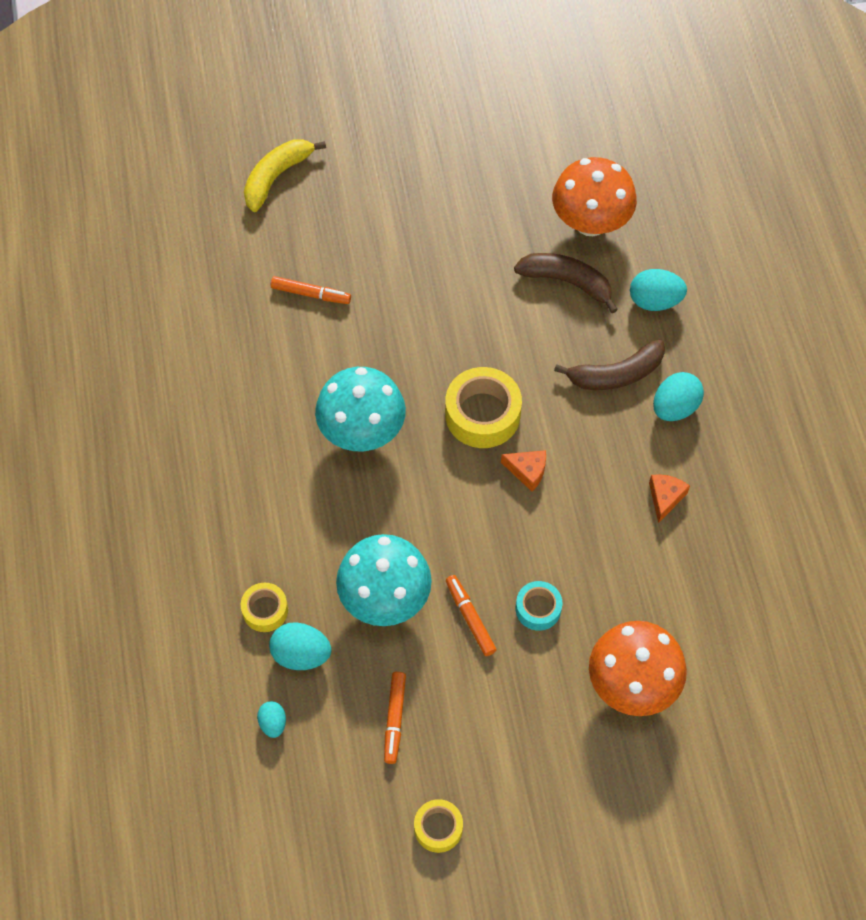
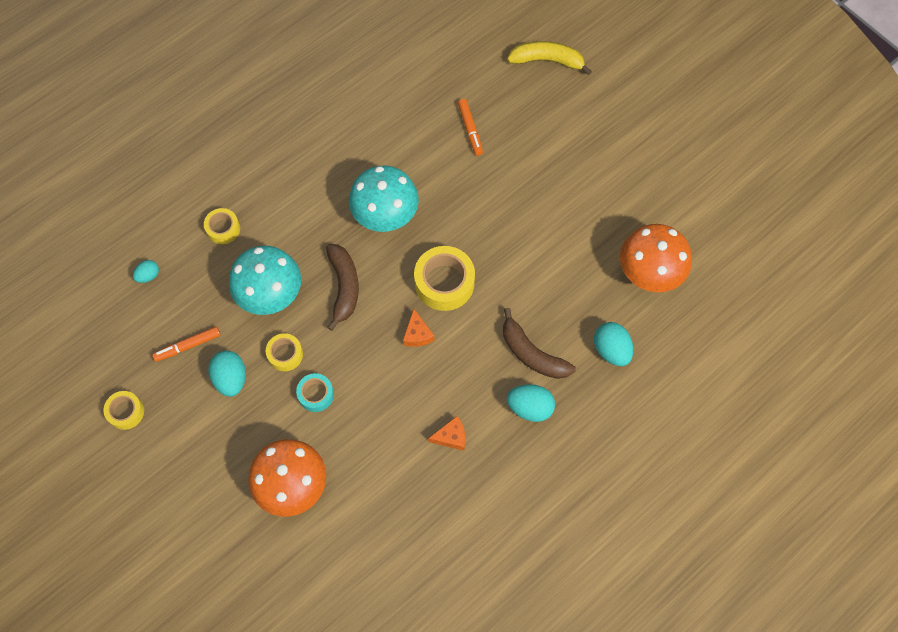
camera: 60 degrees right, 5 degrees up
turquoise egg [269,622,332,670] -> turquoise egg moved to [208,351,246,397]
orange marker [446,575,497,656] -> yellow tape [266,333,303,371]
brown banana [514,253,618,313] -> brown banana moved to [326,244,359,331]

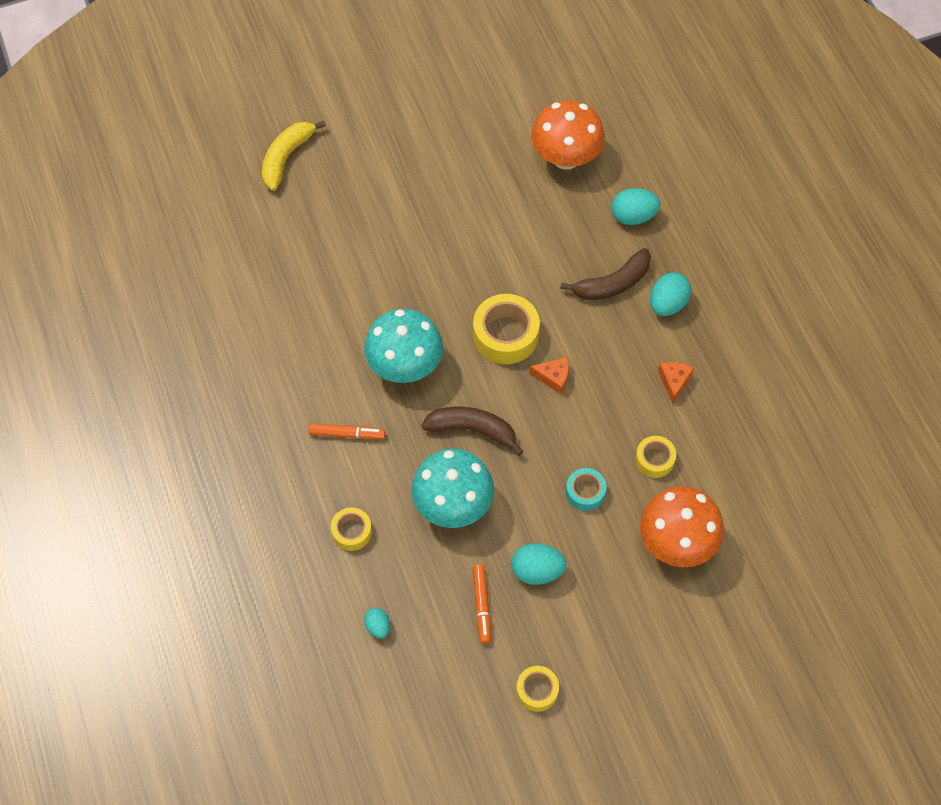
camera: 70 degrees left, 5 degrees down
yellow tape [266,333,303,371] -> yellow tape moved to [635,436,676,478]
orange marker [458,99,483,156] -> orange marker moved to [309,423,385,439]

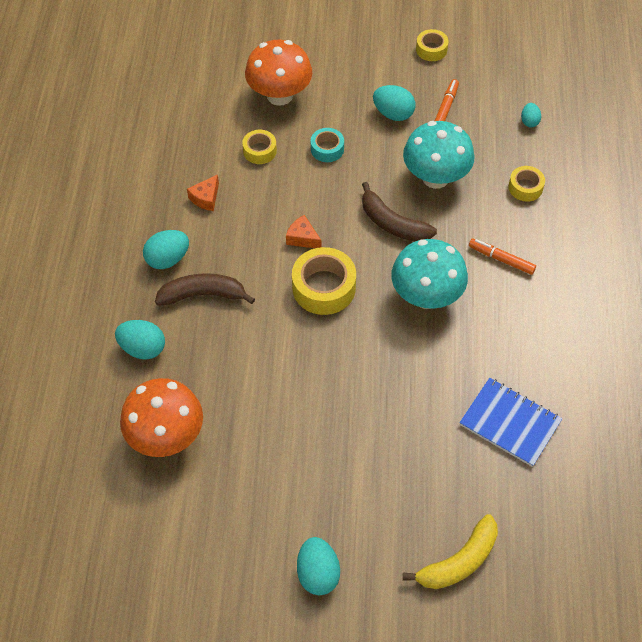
camera: 155 degrees left, 5 degrees down
none -> turquoise egg [297,537,340,595]
none -> blue notebook [459,378,562,467]

